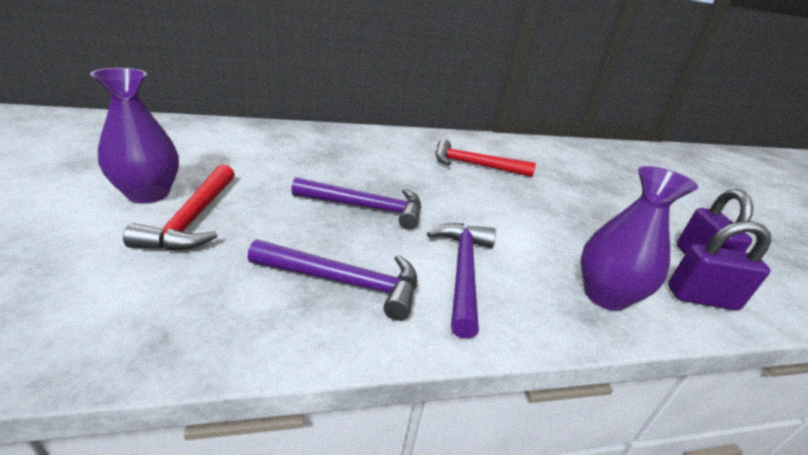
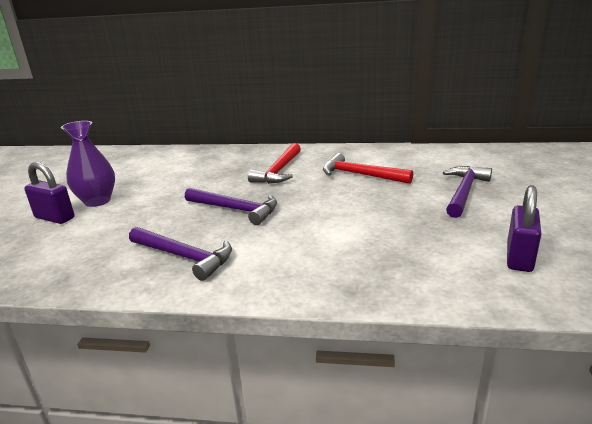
camera: 25 degrees right, 5 degrees down
red hammer [123,165,235,251] -> red hammer moved to [248,143,301,184]
purple hammer [427,223,496,339] -> purple hammer moved to [443,166,492,218]
purple vase [581,166,698,311] -> none
purple padlock [668,221,771,311] -> purple padlock moved to [24,162,75,224]

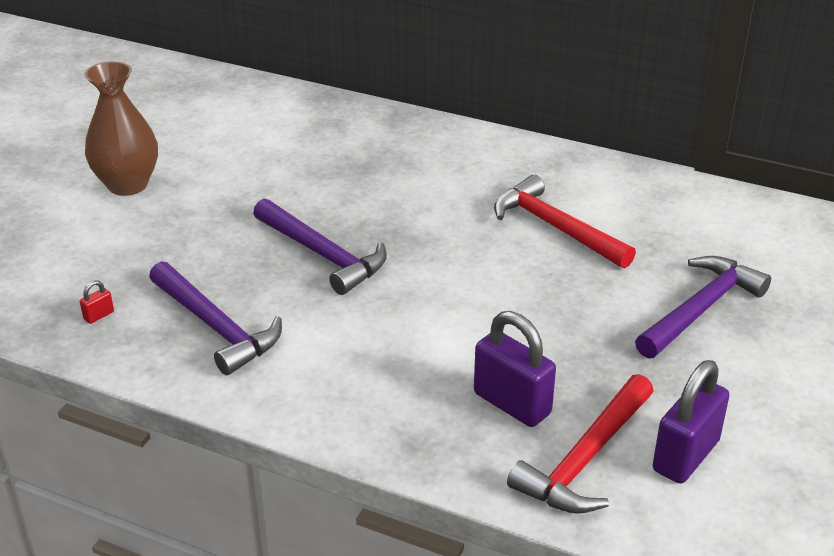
camera: 15 degrees right, 10 degrees up
purple padlock [24,162,75,224] -> purple padlock moved to [474,311,556,427]
purple vase [61,121,115,207] -> brown vase [84,61,158,196]
red hammer [248,143,301,184] -> red hammer moved to [507,374,654,514]
none -> red padlock [80,280,114,324]

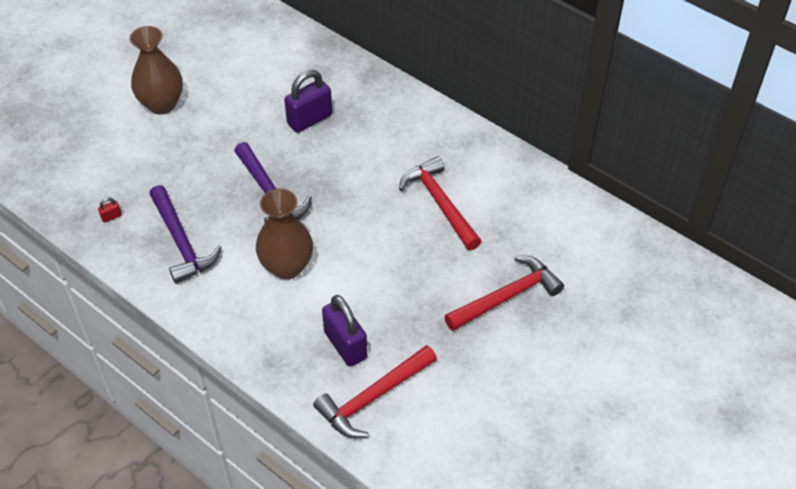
camera: 15 degrees right, 15 degrees up
purple hammer [635,256,771,358] -> red hammer [444,255,564,331]
purple padlock [653,360,730,484] -> purple padlock moved to [284,70,332,133]
none -> brown vase [256,189,313,279]

